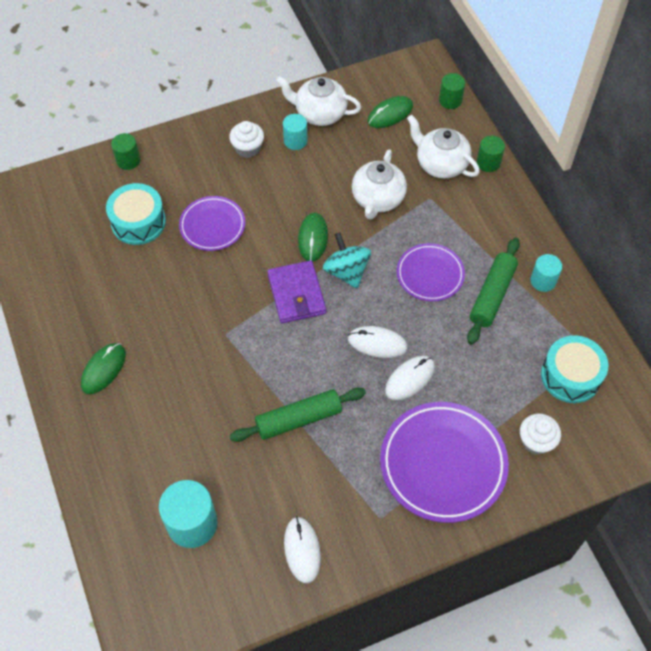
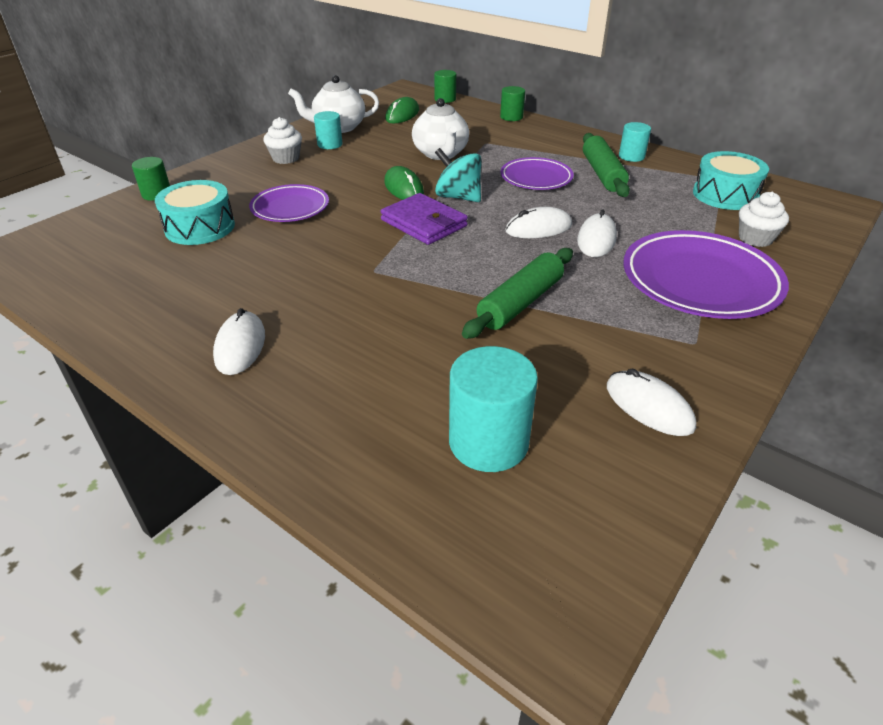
camera: 30 degrees left, 20 degrees down
green mouse [81,343,126,394] -> white mouse [213,308,265,375]
white teapot [407,115,480,179] -> none

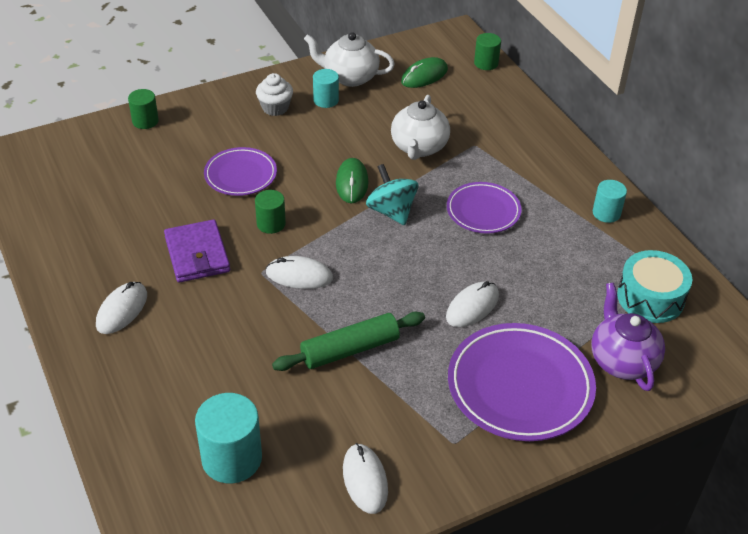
camera: 25 degrees right, 5 degrees up
turquoise drum [155,180,235,245] -> none
purple wallet [380,193,468,245] -> purple wallet moved to [164,219,230,283]
green cylinder [500,86,525,121] -> green cylinder moved to [255,190,286,234]
white mouse [505,207,572,238] -> white mouse moved to [266,256,333,289]
green rolling pin [583,133,630,197] -> none
white cupcake [739,192,789,247] -> purple teapot [591,282,665,391]

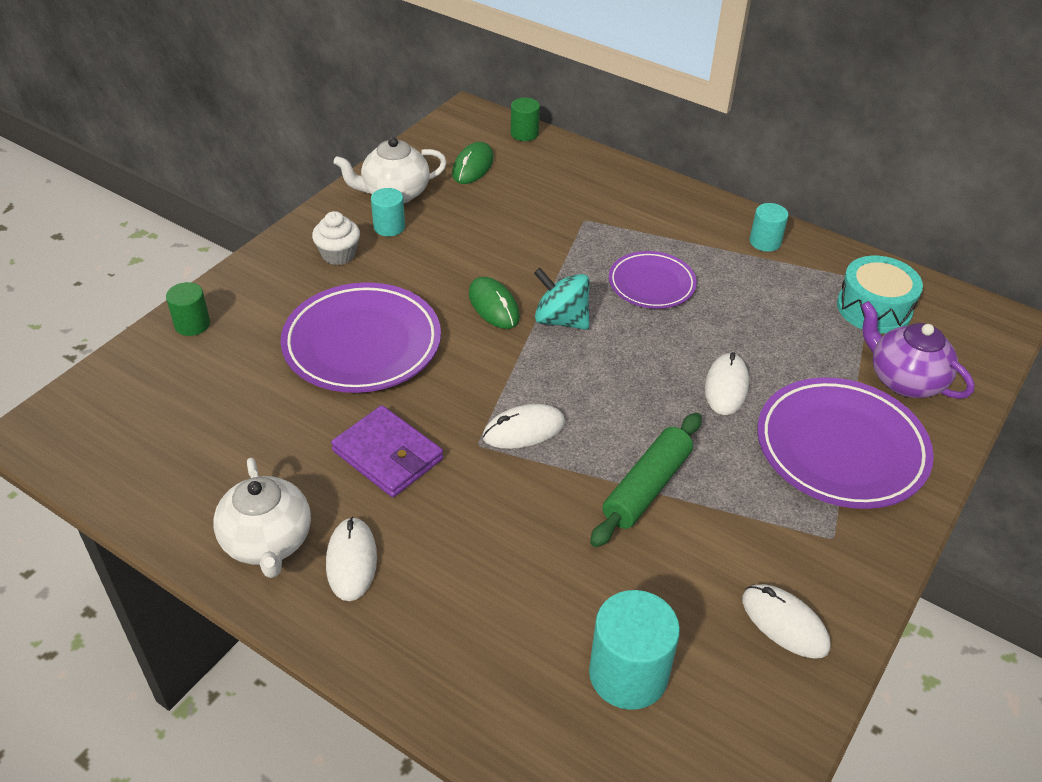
camera: 30 degrees left, 0 degrees up
purple plate [204,147,277,196] -> purple plate [281,282,441,393], size x1.68
green cylinder [255,190,286,234] -> none
white teapot [391,95,450,160] -> white teapot moved to [213,457,311,578]

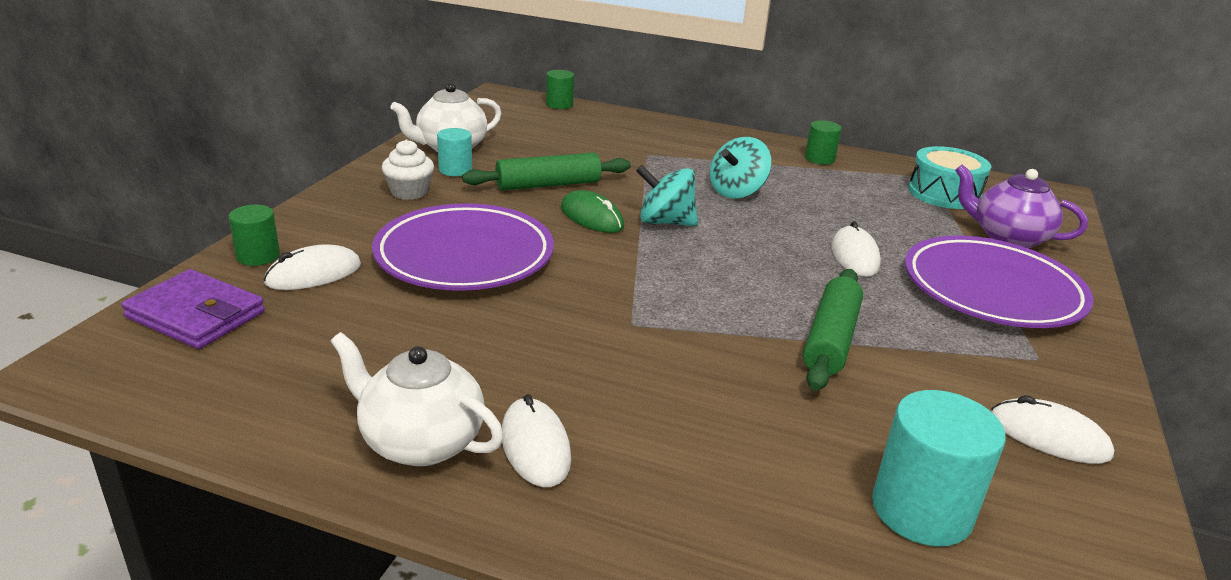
camera: 15 degrees left, 15 degrees down
white teapot [213,457,311,578] -> white teapot turned 150 degrees clockwise [331,332,504,466]
purple wallet [331,405,443,497] -> purple wallet moved to [121,269,265,349]
green mouse [452,142,494,184] -> none
white mouse [483,404,565,449] -> white mouse moved to [264,244,361,290]
purple plate [609,251,697,309] -> turquoise spinning top [710,137,771,199]
turquoise cylinder [750,203,788,252] -> green cylinder [805,120,842,164]
none -> green rolling pin [462,153,631,191]

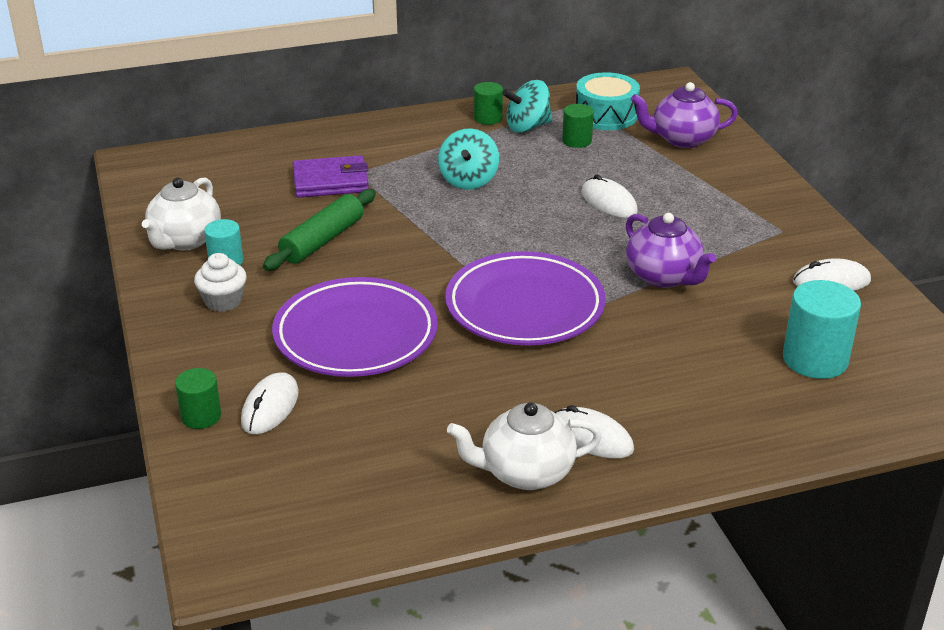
camera: 35 degrees left, 5 degrees up
purple wallet [121,269,265,349] -> purple wallet moved to [292,155,369,198]
green cylinder [546,70,574,109] -> green cylinder moved to [562,104,594,148]
green mouse [561,190,624,233] -> none
turquoise spinning top [636,165,698,226] -> turquoise spinning top moved to [502,80,552,133]
green rolling pin [803,269,863,391] -> purple teapot [626,213,716,288]
purple plate [905,236,1094,328] -> purple plate moved to [445,251,606,345]

